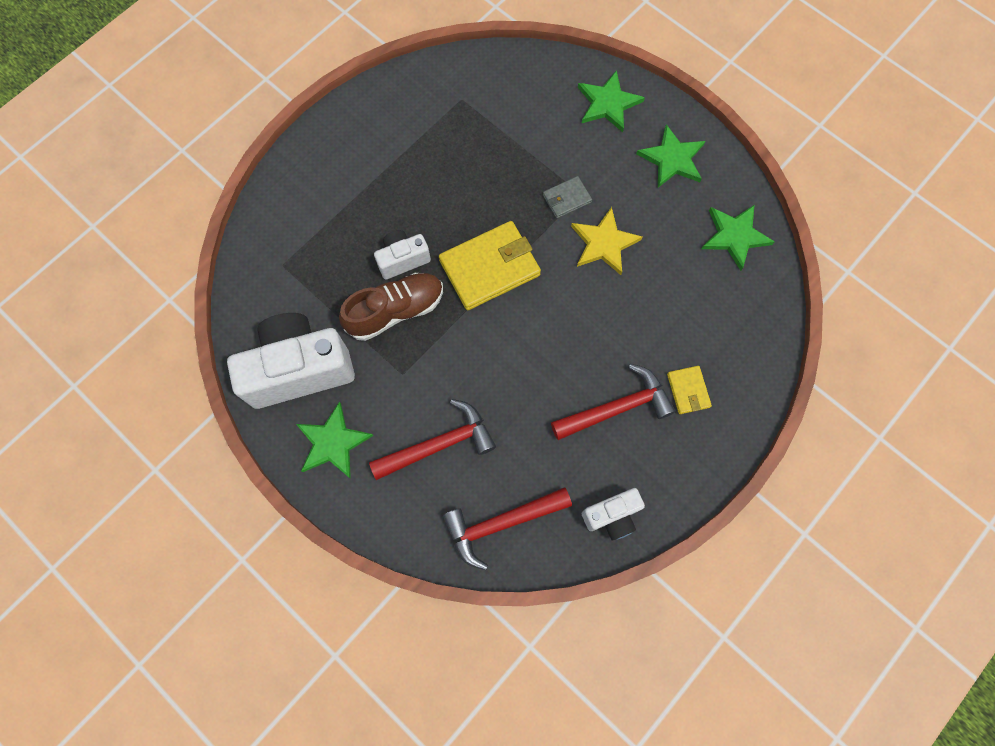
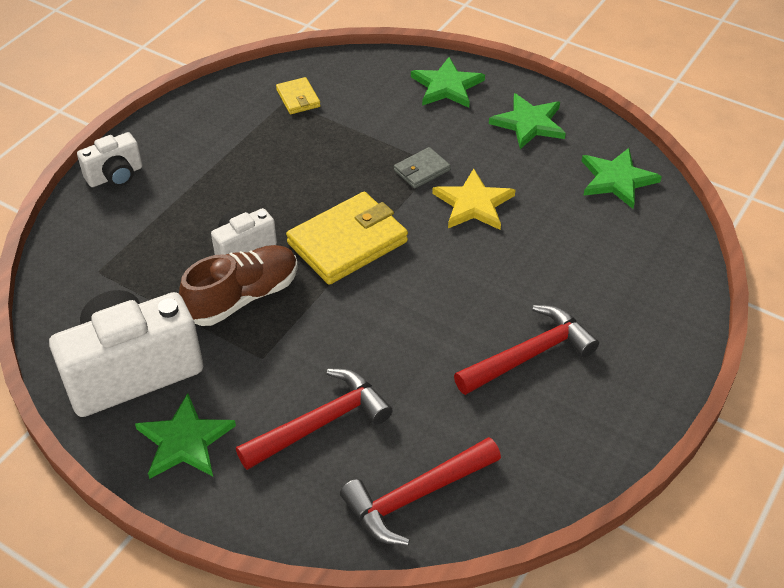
camera: 10 degrees left, 25 degrees down
white camera [582,488,645,541] -> white camera moved to [77,132,143,187]
yellow wallet [667,366,712,414] -> yellow wallet moved to [276,77,321,114]

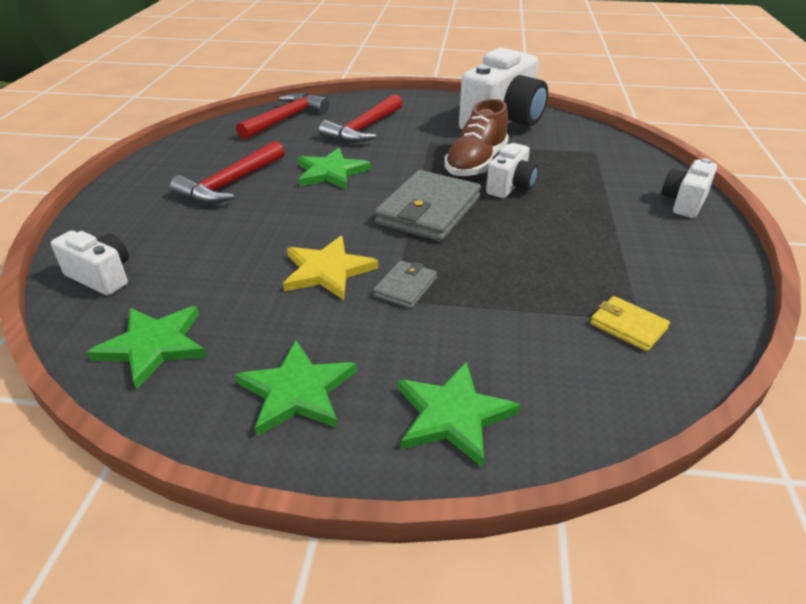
camera: 155 degrees right, 10 degrees down
green star [135,393,236,479] -> green star moved to [297,148,371,190]
yellow wallet [286,192,408,285] -> grey wallet [374,170,481,241]
none -> white camera [51,231,129,295]

